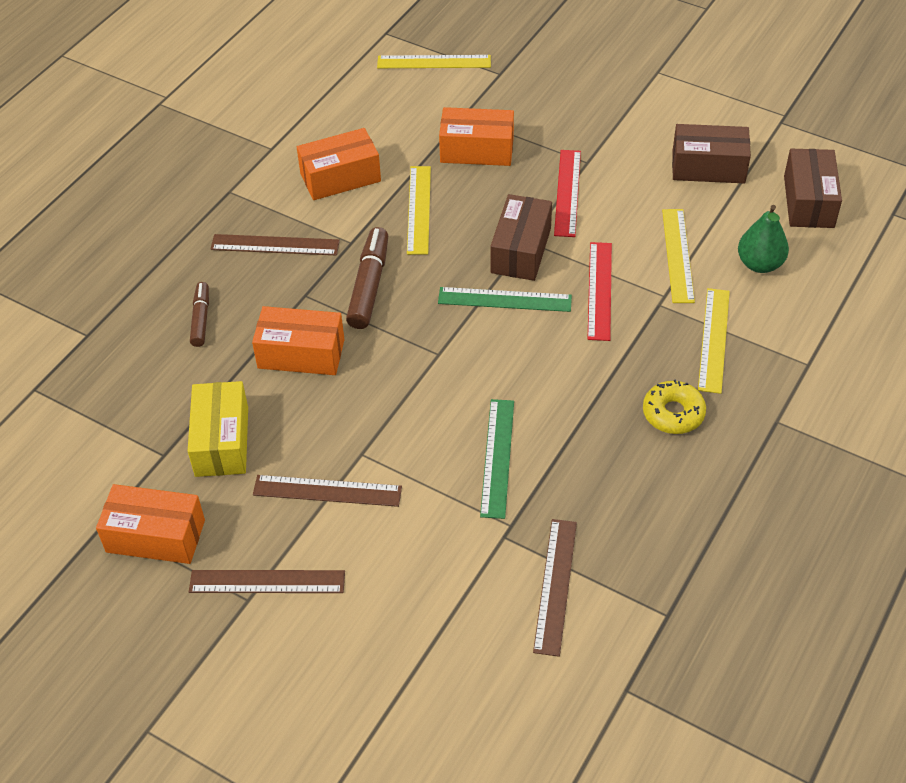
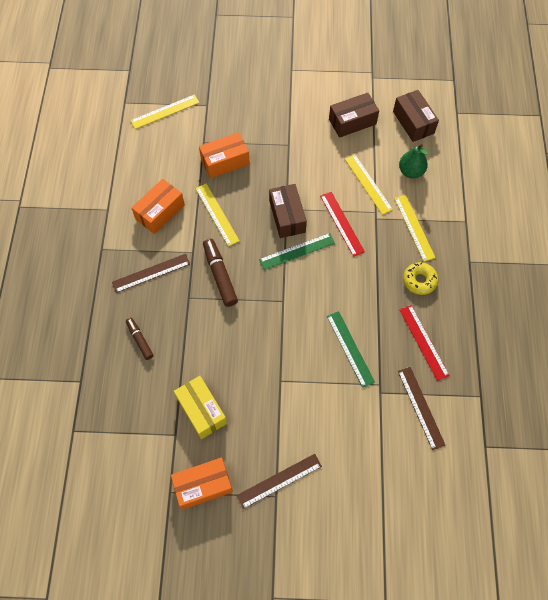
camera: 30 degrees left, 15 degrees up
orange box [252,306,345,375] -> none
brown ruler [253,475,402,507] -> none
red ruler [554,150,581,237] -> red ruler moved to [399,305,450,381]

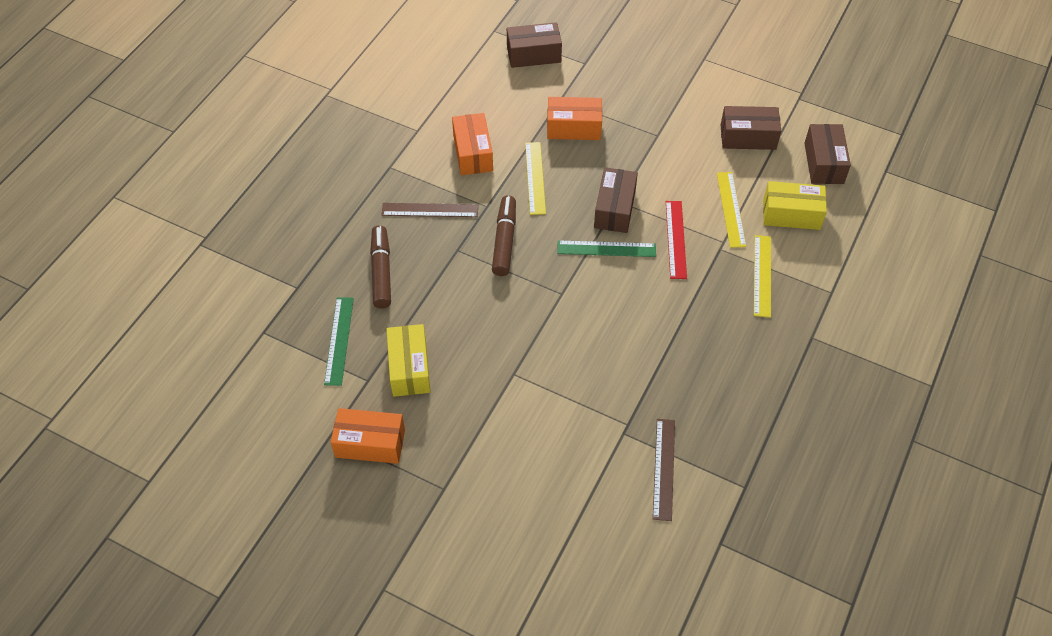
camera: 25 degrees right, 10 degrees down
brown marker [126,318,154,360] -> brown marker [370,225,391,309], size x1.62
yellow ruler [130,94,199,129] -> brown box [507,22,562,68]
orange box [131,179,185,234] -> orange box turned 75 degrees counterclockwise [452,113,493,175]
brown ruler [236,454,322,509] -> none
green ruler [327,311,375,388] -> green ruler moved to [324,297,354,386]
green pear [399,144,429,178] -> yellow box [763,181,827,230]
red ruler [399,305,450,381] -> none
yellow donut [403,262,438,295] -> none

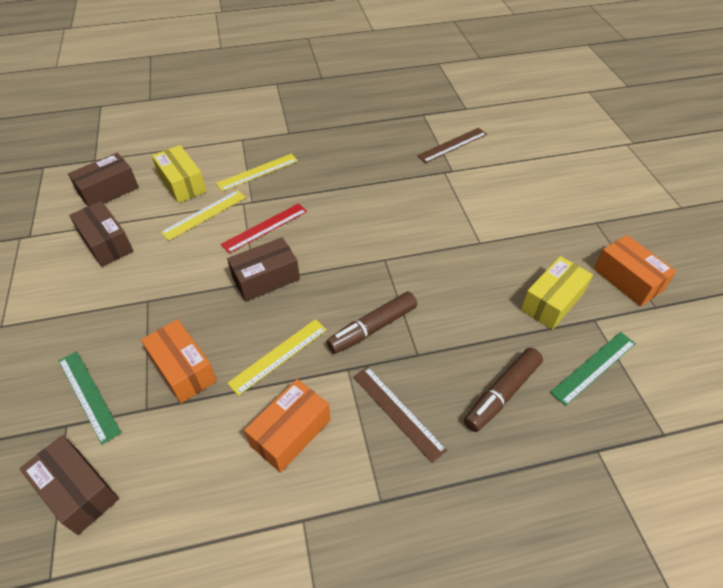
camera: 130 degrees left, 5 degrees down
green ruler [557,240,656,257] -> green ruler moved to [59,351,121,445]

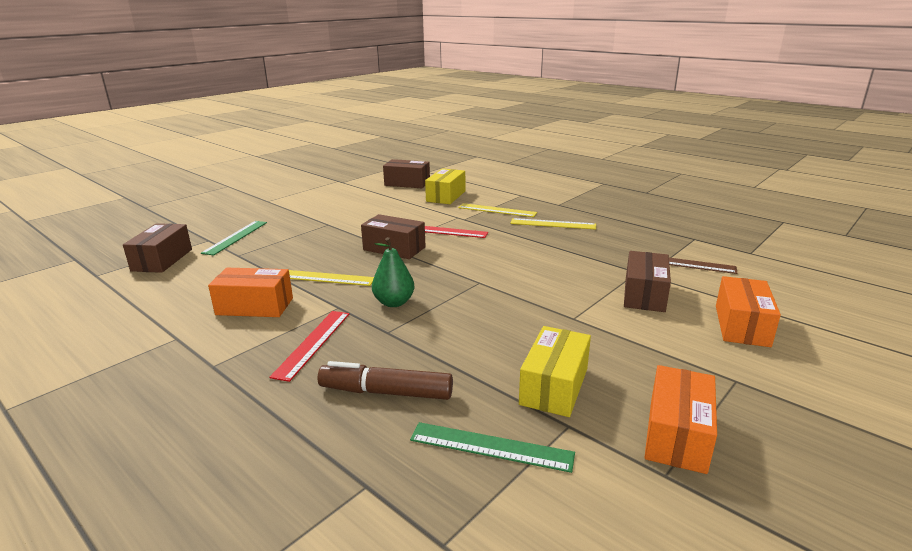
camera: 55 degrees right, 25 degrees down
brown box [69,201,133,267] -> brown box moved to [624,251,671,312]
orange box [141,319,217,403] -> orange box moved to [716,276,781,347]
yellow ruler [160,190,246,241] -> yellow ruler moved to [510,218,596,230]
brown marker [326,291,417,354] -> green pear [372,237,414,307]
brown ruler [353,366,447,463] -> red ruler [269,311,349,382]
yellow box [521,256,593,330] -> yellow box turned 75 degrees counterclockwise [519,326,591,417]

